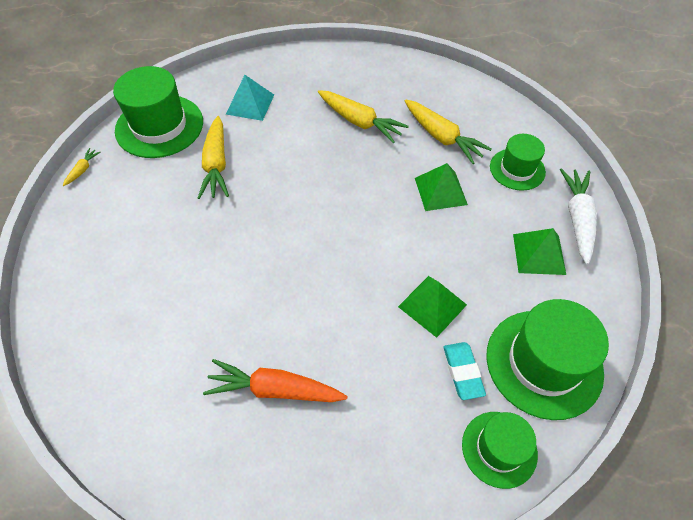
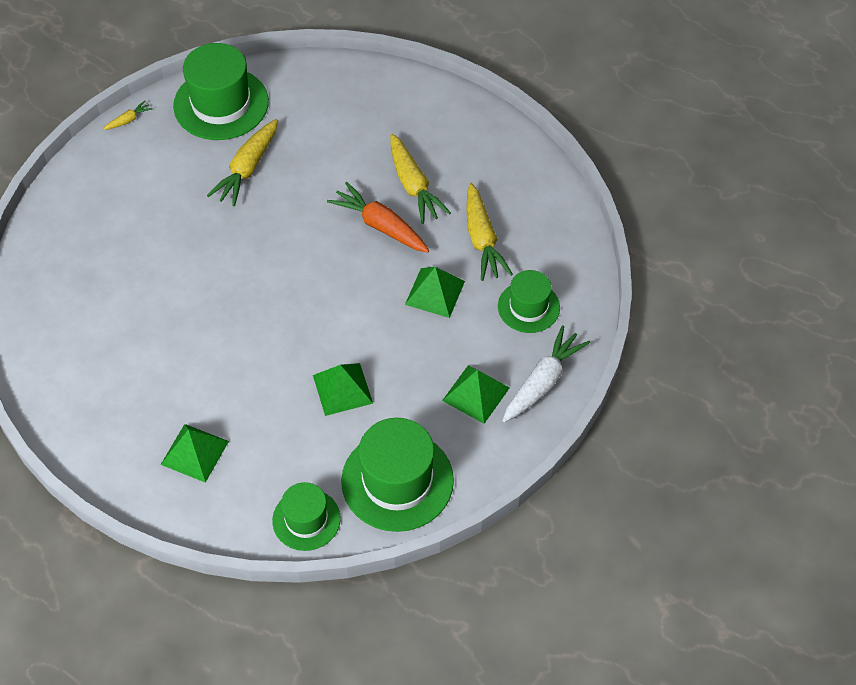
camera: 30 degrees right, 0 degrees up
orange carrot [203,359,348,402] -> orange carrot moved to [327,182,429,253]
turquoise pyramid [226,75,274,121] -> none
turquoise eraser [443,342,486,400] -> none
none -> green pyramid [161,424,229,483]

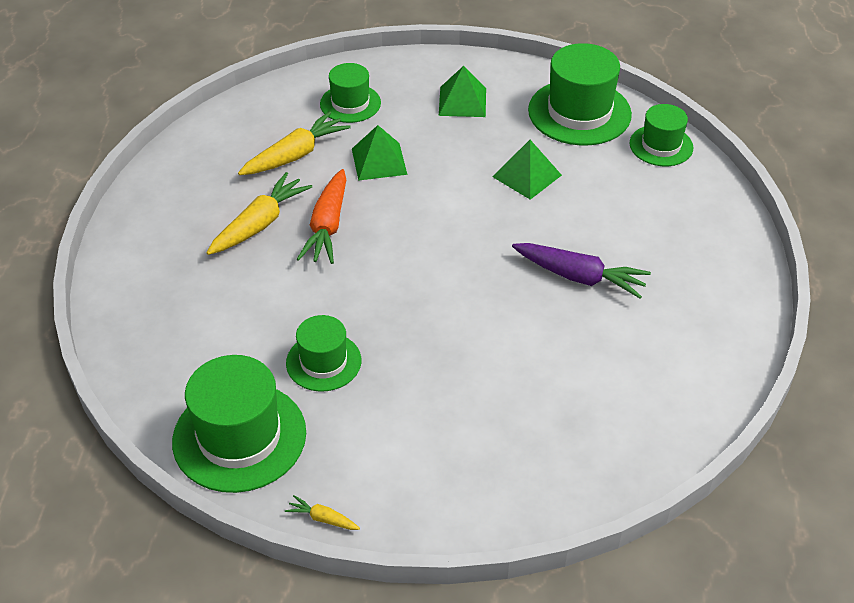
camera: 120 degrees left, 10 degrees down
green pyramid [161,424,229,483] -> none
yellow carrot [207,119,278,207] -> green hat [286,315,361,391]
white carrot [502,325,590,422] -> none
none -> purple carrot [512,243,651,298]

